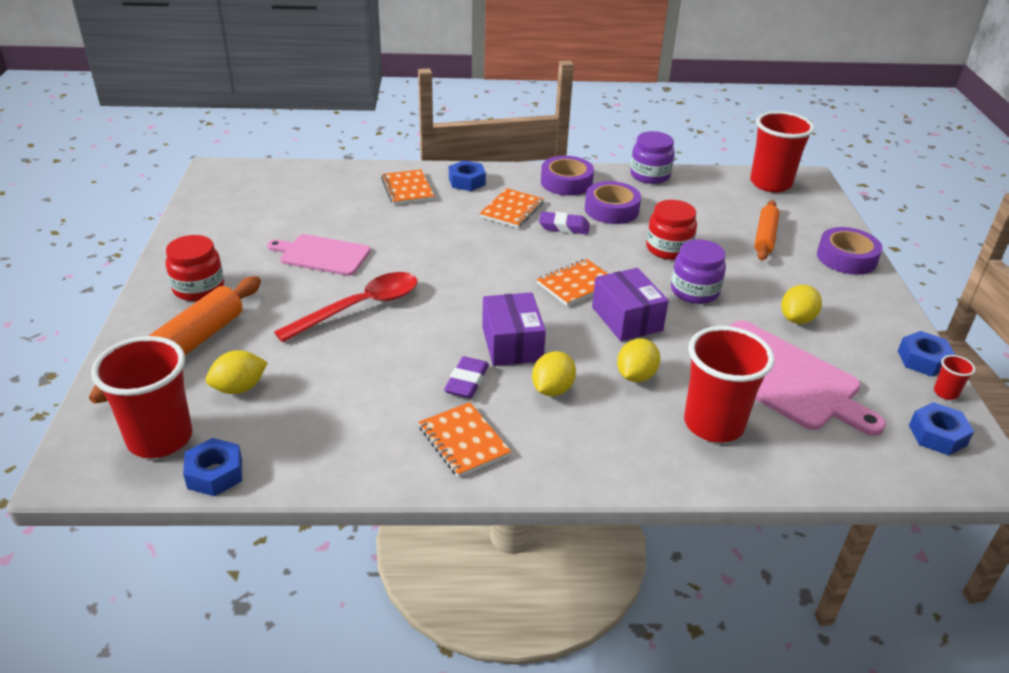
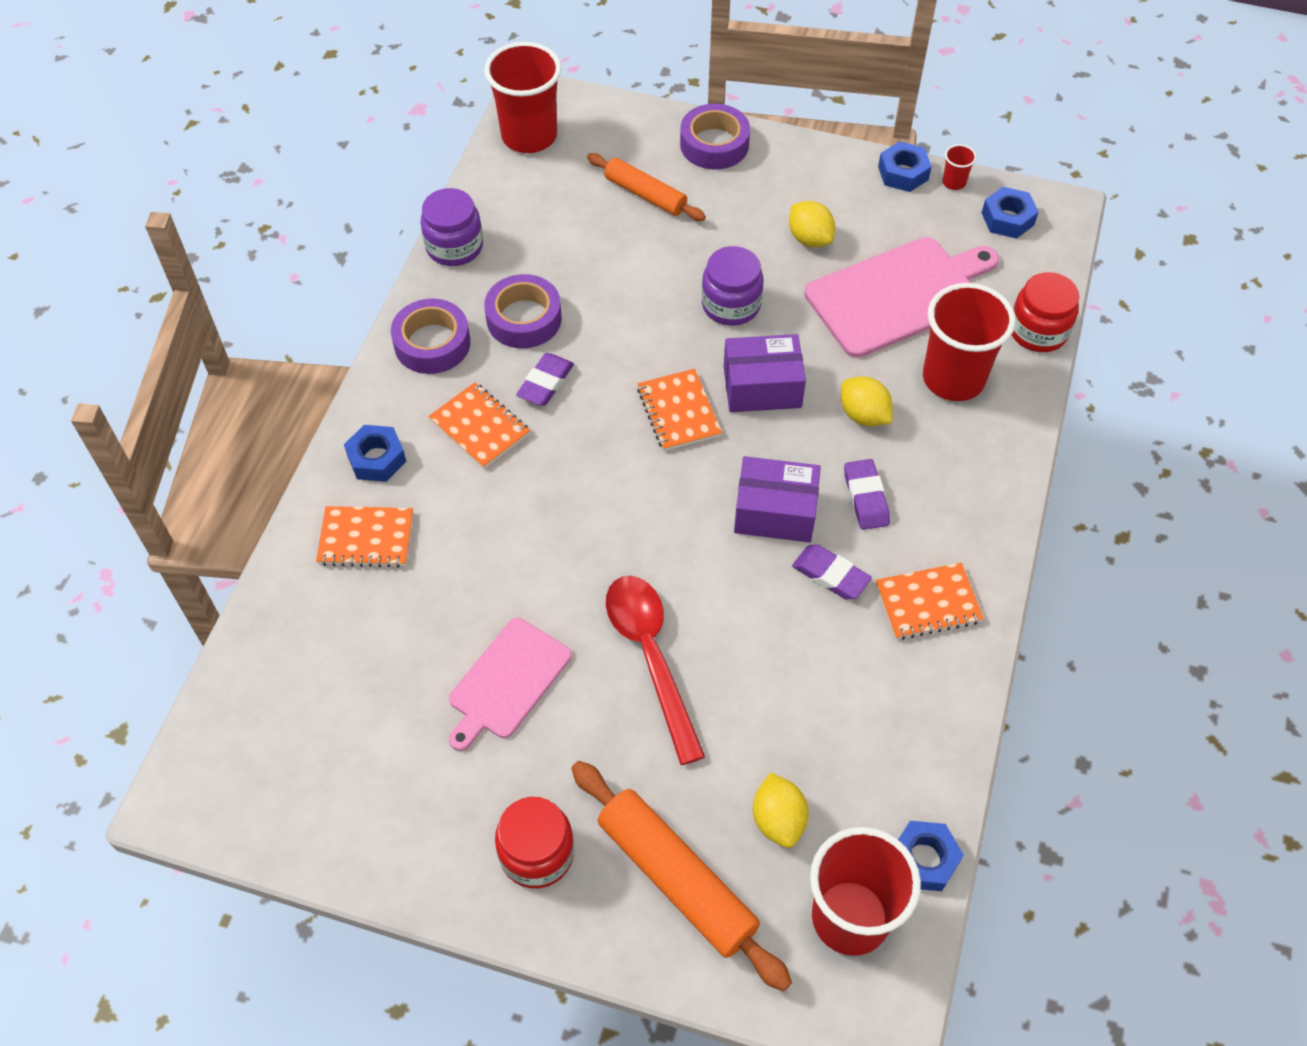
camera: 70 degrees left, 20 degrees up
yellow lemon [532,351,576,396] -> purple eraser [844,459,890,530]
red jar [646,200,697,260] -> red jar moved to [1012,272,1079,352]

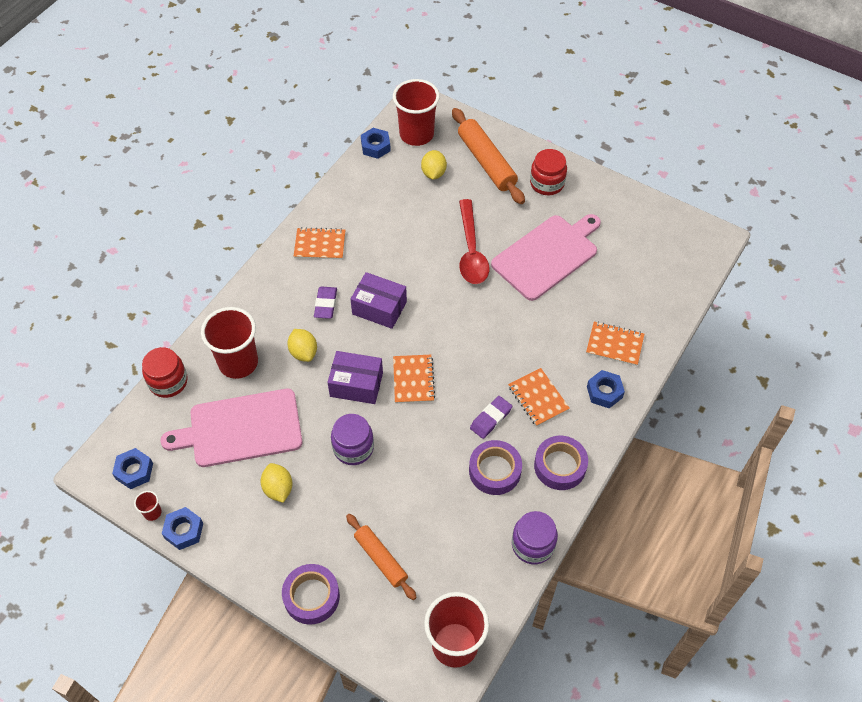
camera: 165 degrees left, 0 degrees up
pink cutting board [449,618,572,751] -> pink cutting board [491,214,601,301], size x1.58
purple eraser [792,544,872,599] -> none

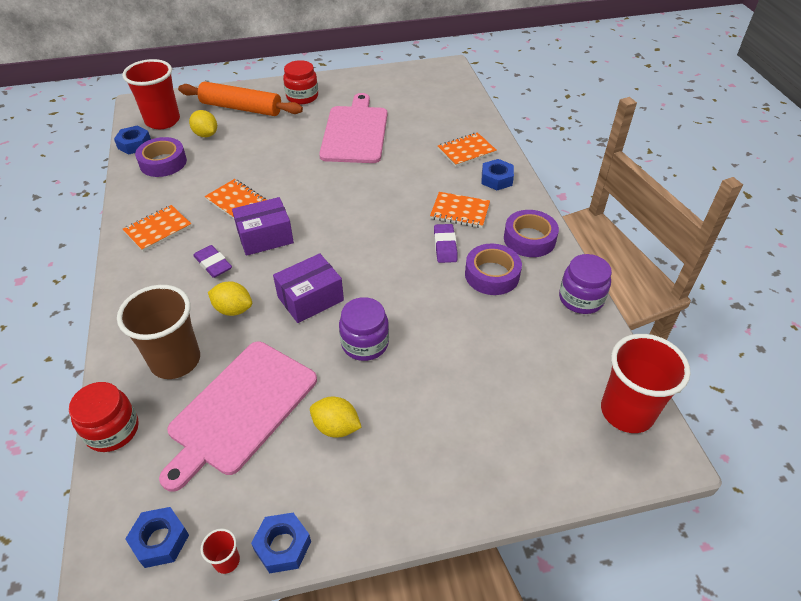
camera: 45 degrees left, 10 degrees down
red cup [201,307,258,379] -> brown cup [117,285,200,379]
purple tape [282,564,340,625] -> purple tape moved to [135,137,187,177]
orange rolling pin [346,514,417,600] -> none
orange notebook [393,355,435,404] -> orange notebook moved to [204,179,266,219]
red spoon [459,199,489,284] -> none

